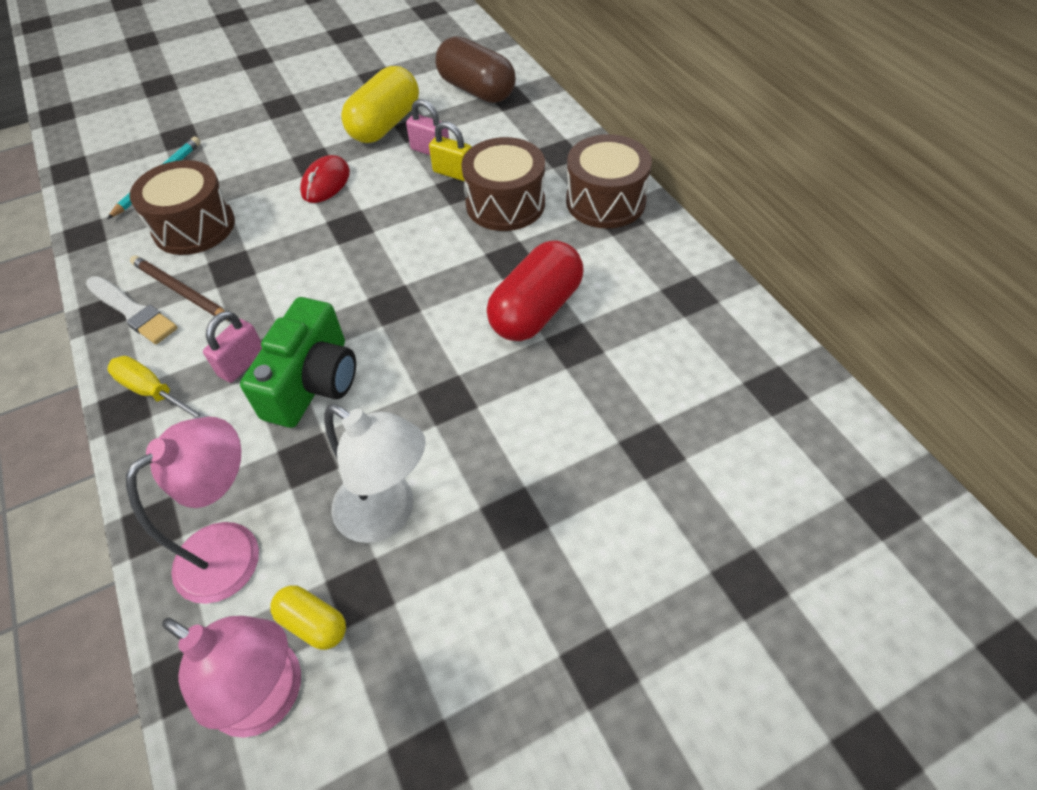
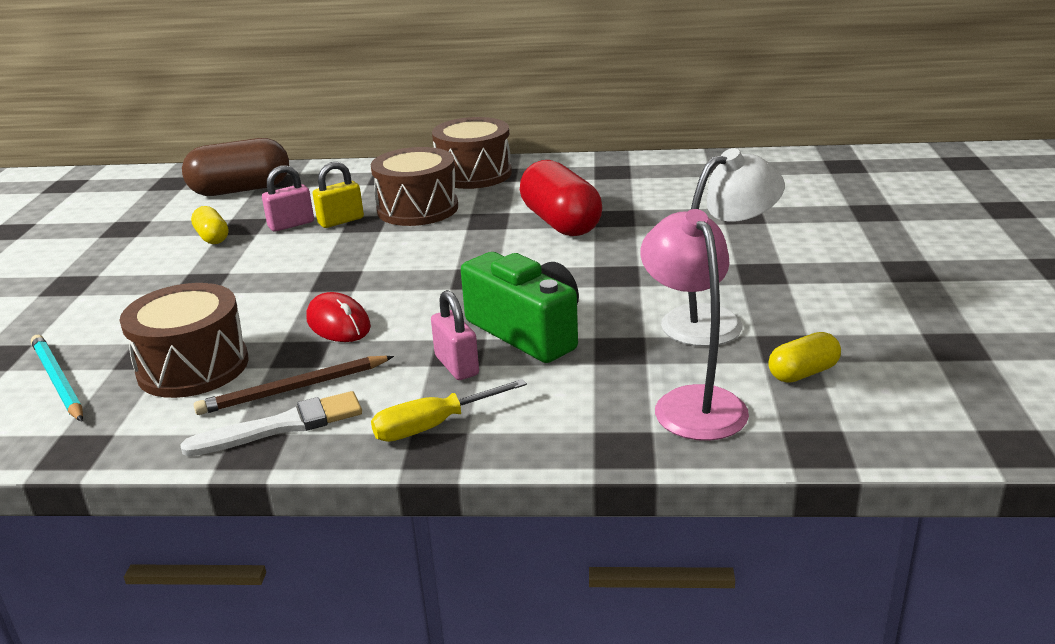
camera: 60 degrees left, 25 degrees down
pink lamp [162,616,301,738] -> none
red mouse [300,155,350,203] -> red mouse moved to [306,292,371,342]
yellow capsule [341,66,419,143] -> yellow capsule [191,206,228,244], size x0.51

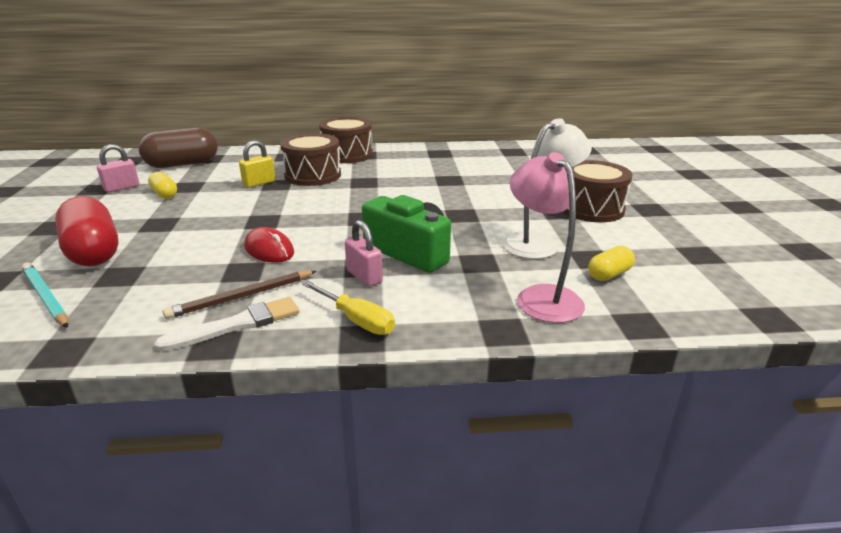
camera: 10 degrees left, 0 degrees up
brown drum [119,283,249,398] -> brown drum moved to [563,160,633,222]
pink padlock [262,165,314,232] -> pink padlock moved to [97,144,139,192]
yellow screwdriver [371,379,527,442] -> yellow screwdriver turned 105 degrees counterclockwise [302,281,395,335]
red capsule [520,160,602,236] -> red capsule moved to [55,196,118,266]

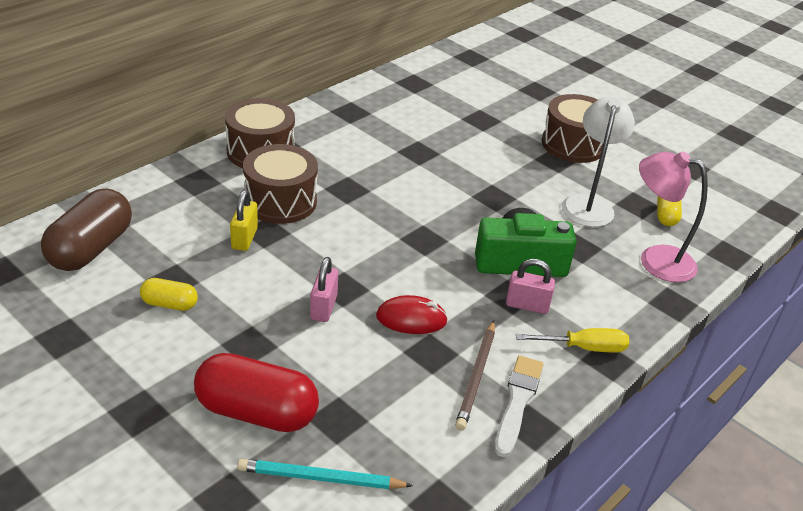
camera: 45 degrees left, 10 degrees up
pink padlock [97,144,139,192] -> pink padlock moved to [310,257,338,322]

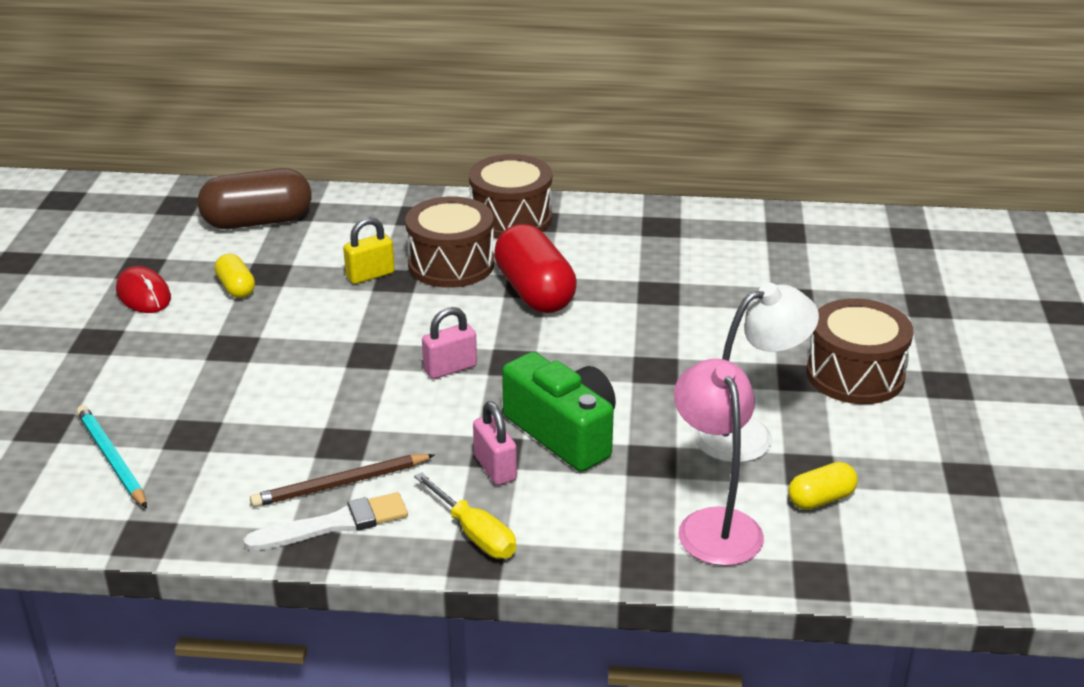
camera: 55 degrees right, 5 degrees down
red capsule [194,353,319,432] -> red capsule moved to [494,224,577,313]
pink padlock [310,257,338,322] -> pink padlock moved to [422,307,477,379]
red mouse [376,295,448,334] -> red mouse moved to [116,266,171,313]

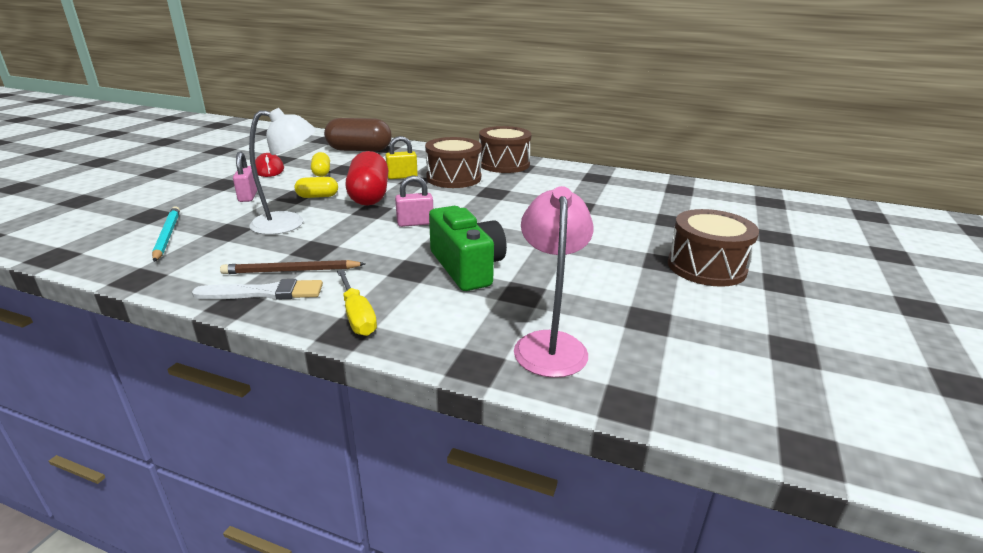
camera: 15 degrees right, 5 degrees down
pink padlock [473,401,517,485] -> pink padlock moved to [233,152,257,202]
red capsule [494,224,577,313] -> red capsule moved to [345,151,388,206]
white lamp [694,283,819,462] -> white lamp moved to [249,108,316,235]
yellow capsule [788,462,858,510] -> yellow capsule moved to [295,177,338,198]

